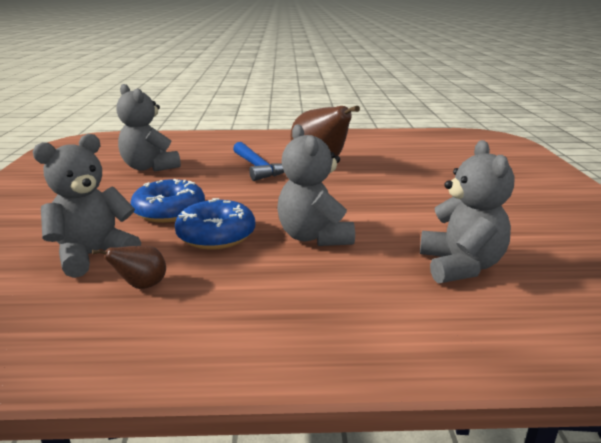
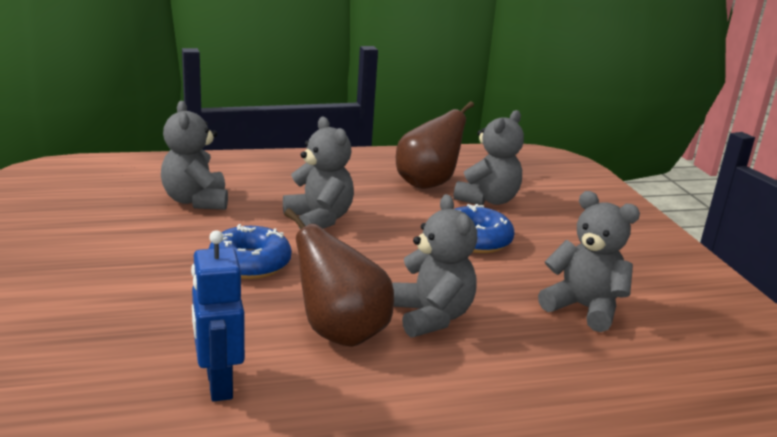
camera: 165 degrees right, 0 degrees up
brown pear [92,246,166,289] -> brown pear [396,101,474,189], size x2.10
blue donut [175,198,255,250] -> blue donut moved to [209,224,291,279]
blue hammer [233,142,284,181] -> grey teddy bear [392,194,477,337]
none -> blue robot [191,230,245,402]

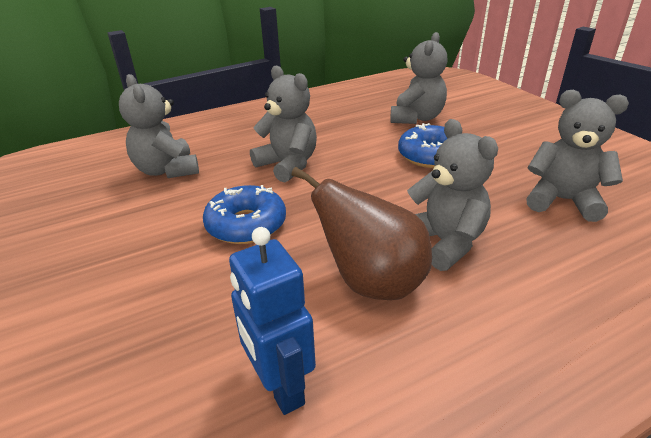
camera: 10 degrees left, 10 degrees up
brown pear [396,101,474,189] -> none

